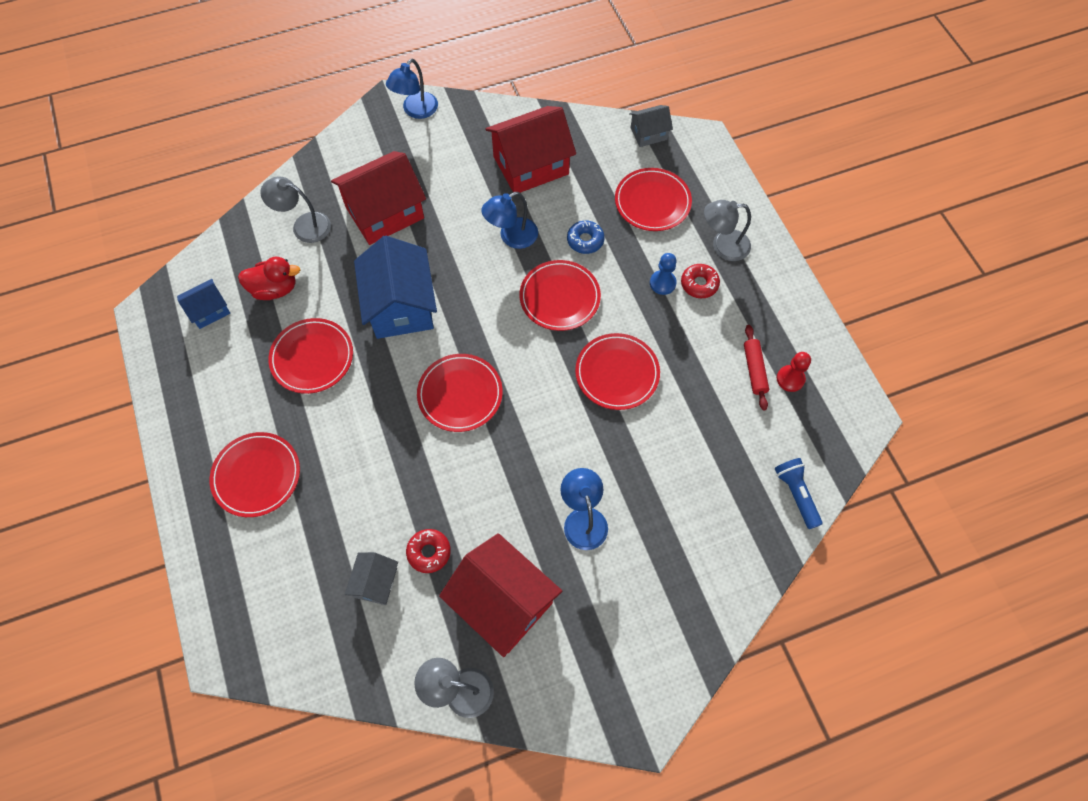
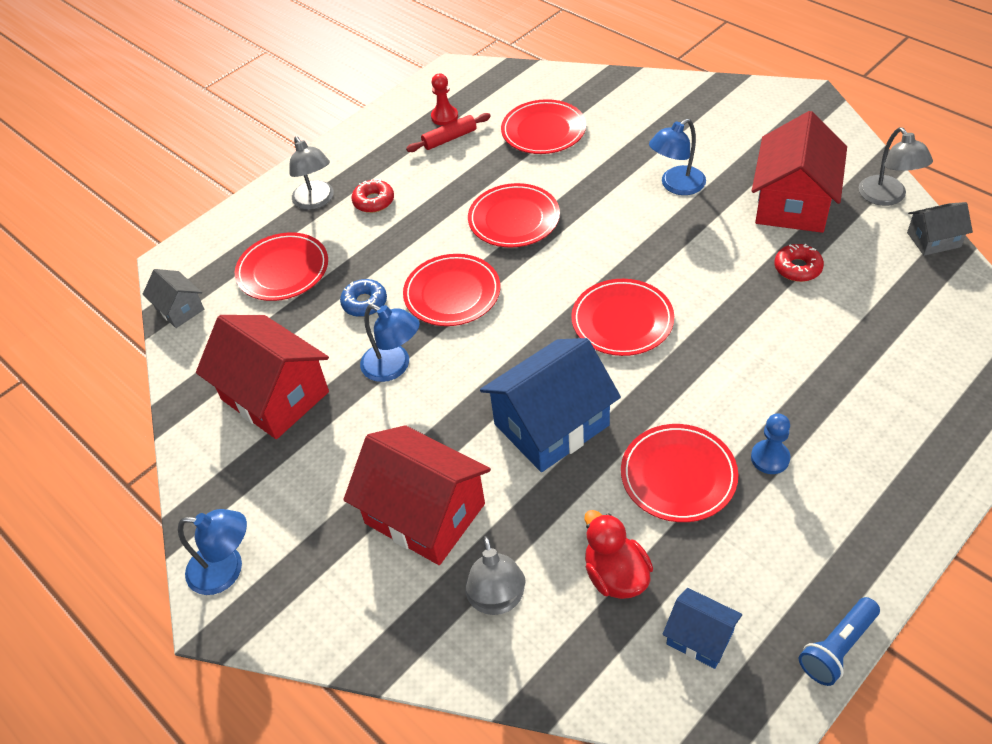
camera: 110 degrees left, 15 degrees down
red plate [210,432,300,517] -> red plate moved to [501,99,586,154]
grey house [345,552,398,605] -> grey house moved to [907,202,973,256]
blue pawn [650,253,677,295] -> blue pawn moved to [751,414,790,474]
blue flashlight [775,458,823,529] -> blue flashlight moved to [799,597,880,686]

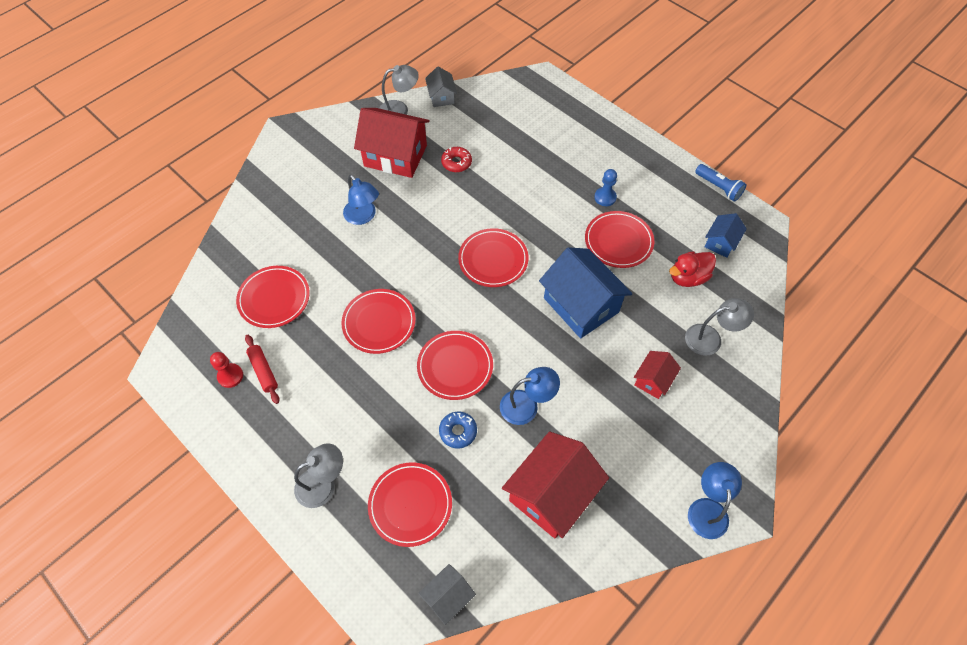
camera: 95 degrees left, 10 degrees up
red house [344,425,491,565] -> red house [634,351,681,399], size x0.51
red donut [352,179,394,213] -> none
blue lamp [360,304,420,382] -> blue lamp turned 45 degrees clockwise [500,367,560,425]

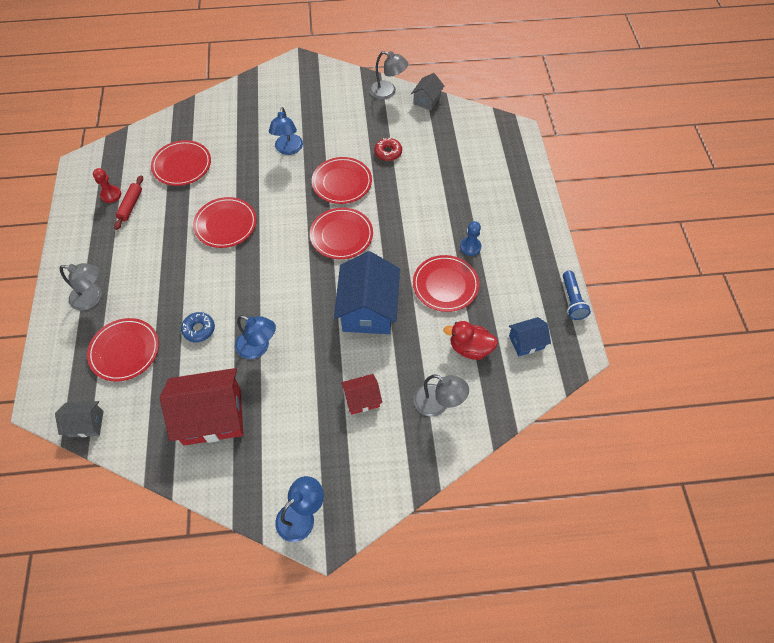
camera: 40 degrees right, 0 degrees up
red house [354,108,430,178] -> none
red plate [417,331,493,400] -> red plate moved to [312,157,372,204]

